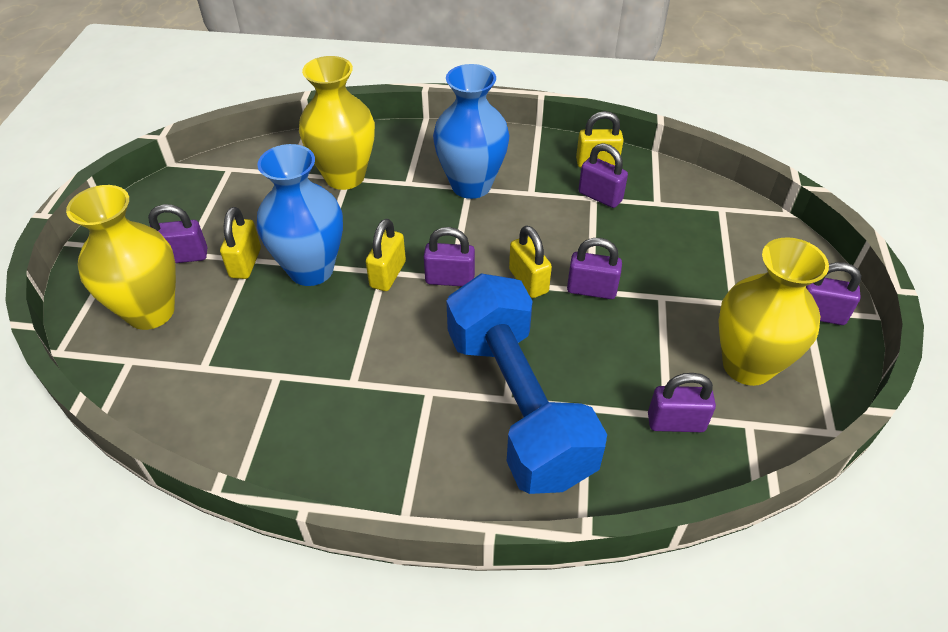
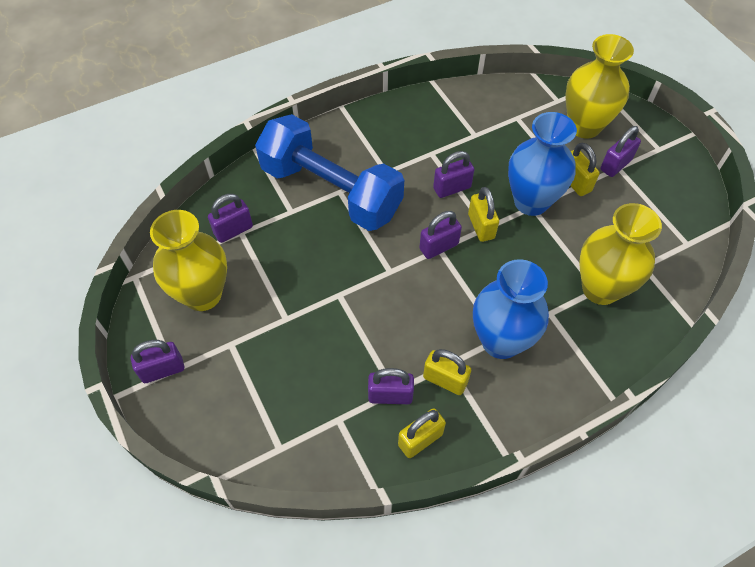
camera: 145 degrees right, 10 degrees up
yellow padlock [509,225,552,298] -> yellow padlock moved to [423,349,471,395]
purple padlock [567,238,622,299] -> purple padlock moved to [433,151,474,198]

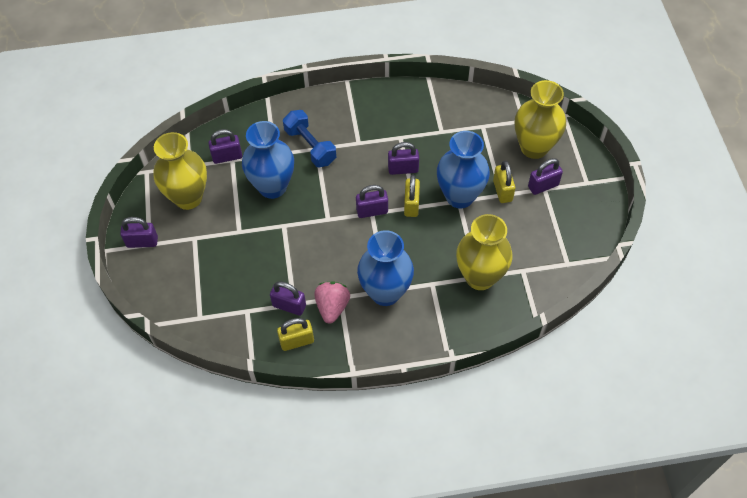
camera: 20 degrees right, 0 degrees up
blue dumbbell [255,114,404,231] -> blue dumbbell [283,110,336,167], size x0.55
yellow padlock [423,349,471,395] -> pink strawberry [314,282,350,324]
none -> blue vase [242,121,294,199]

